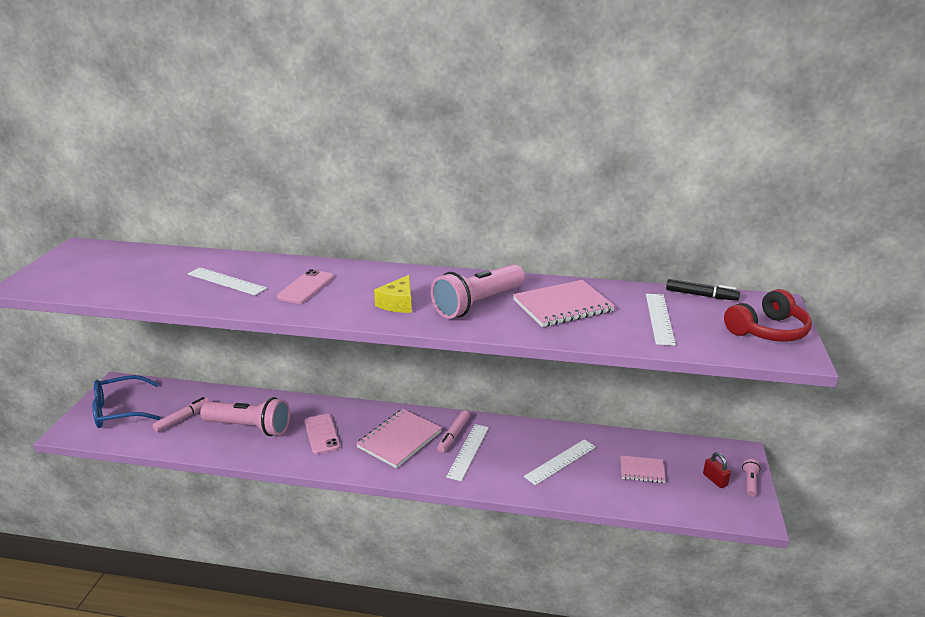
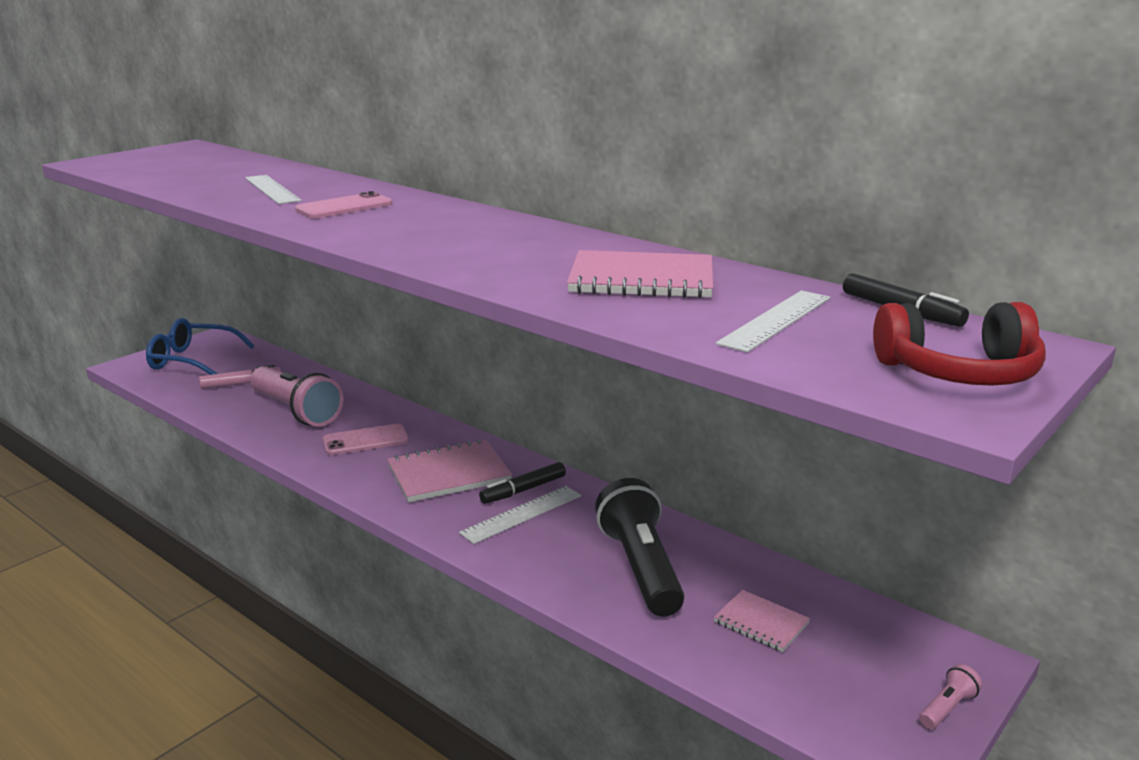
camera: 30 degrees right, 5 degrees down
pink phone [305,414,340,454] -> pink phone turned 60 degrees clockwise [322,424,408,455]
yellow cheese [374,275,412,313] -> none
pink flashlight [431,264,525,319] -> none
pink marker [437,410,470,453] -> black marker [479,462,566,504]
white ruler [524,439,596,485] -> black flashlight [595,478,684,617]
red padlock [703,452,731,488] -> none

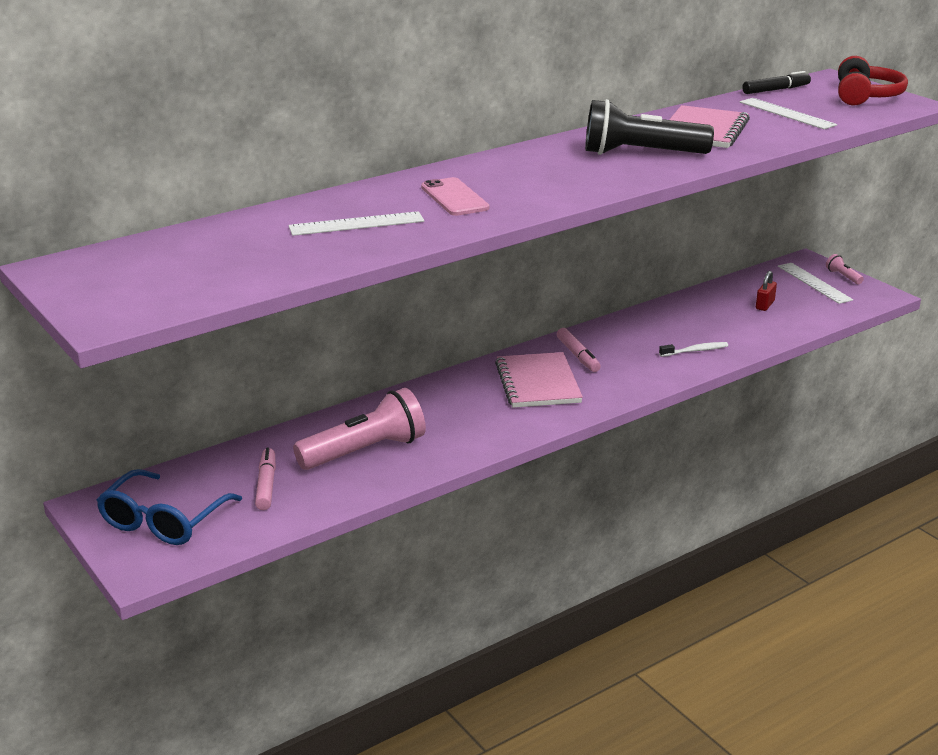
camera: 75 degrees left, 5 degrees up
pink phone [322,424,408,455] -> none
white ruler [459,486,581,544] -> white ruler moved to [778,263,853,304]
black marker [479,462,566,504] -> pink marker [557,328,601,372]
black flashlight [595,478,684,617] -> black flashlight moved to [585,99,714,155]
pink notebook [714,590,810,652] -> red padlock [756,271,777,311]
none -> white toothbrush [659,342,728,357]

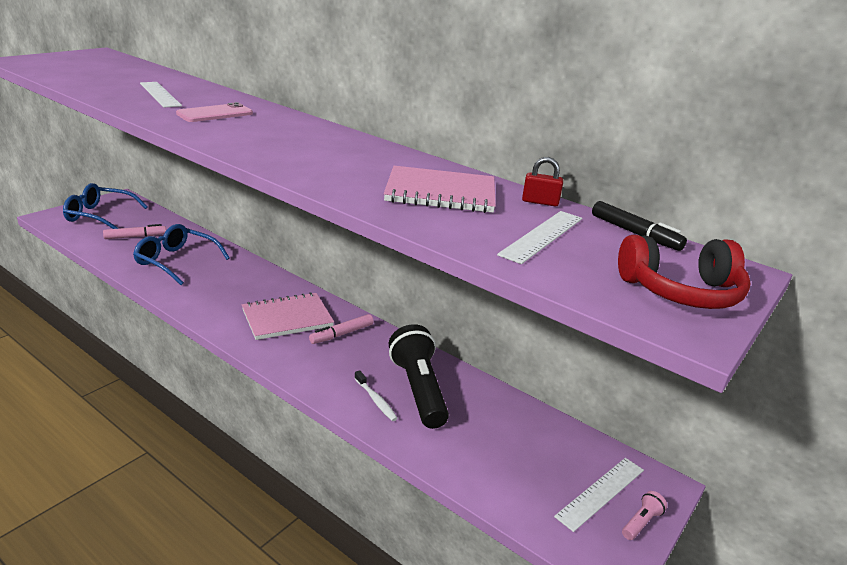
camera: 70 degrees right, 0 degrees up
pink flashlight [293,388,426,470] -> blue glasses [133,224,230,285]
black flashlight [585,99,714,155] -> black flashlight moved to [389,324,449,429]
red padlock [756,271,777,311] -> red padlock moved to [522,157,563,206]

